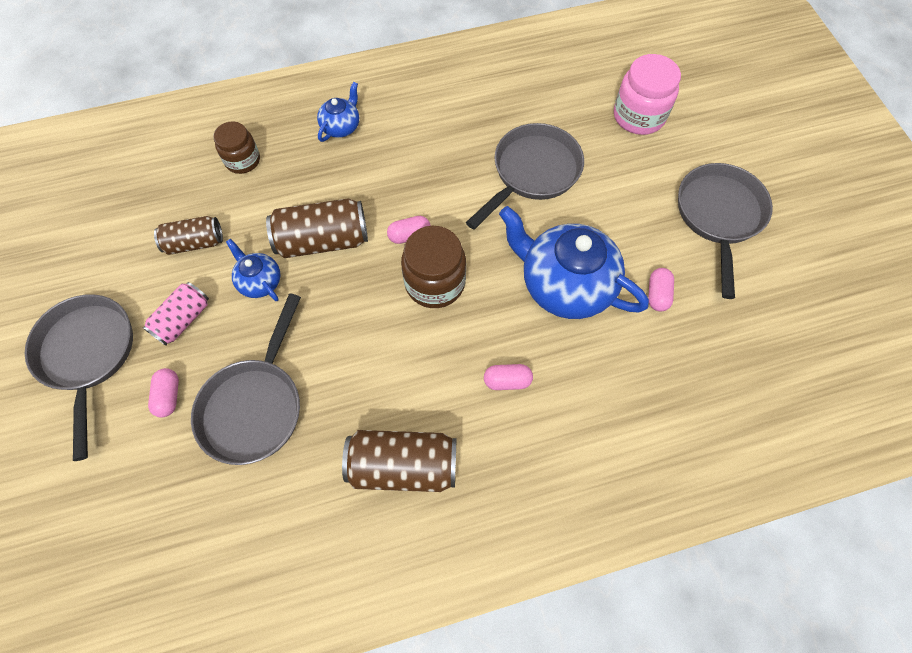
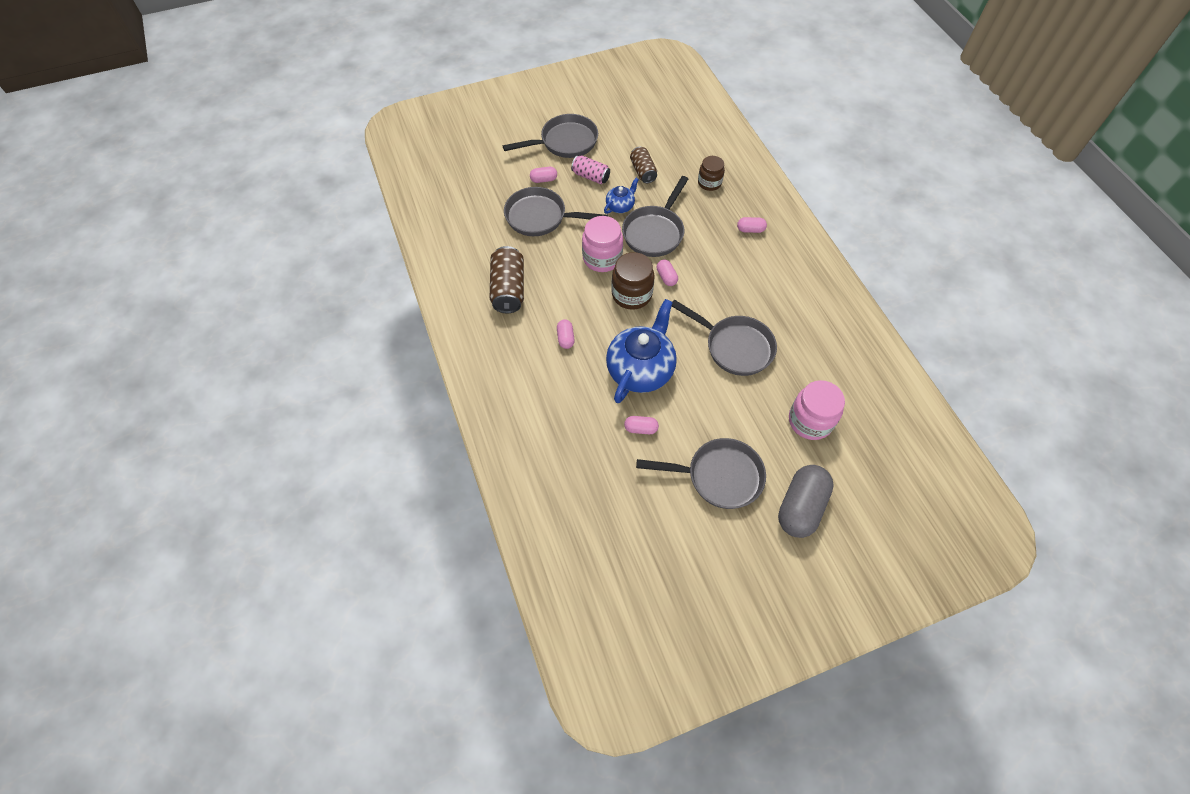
camera: 85 degrees right, 5 degrees down
brown can [266,198,368,258] -> grey pan [622,176,688,257]
blue teapot [317,82,359,142] -> pink capsule [737,217,767,233]
none -> pink jar [582,216,623,272]
none -> grey capsule [778,465,834,538]

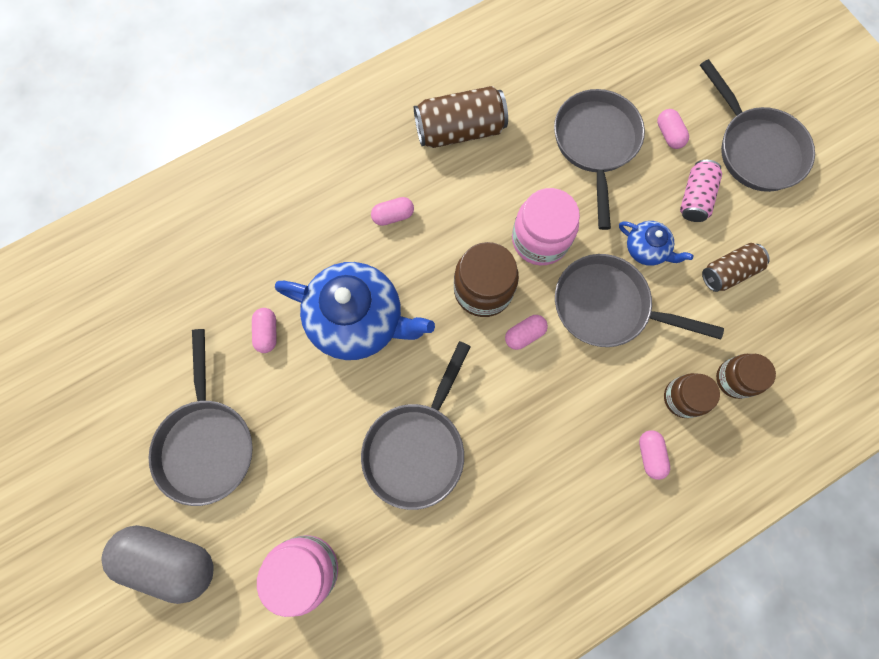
camera: 80 degrees right, 15 degrees up
none -> brown jar [664,373,720,418]

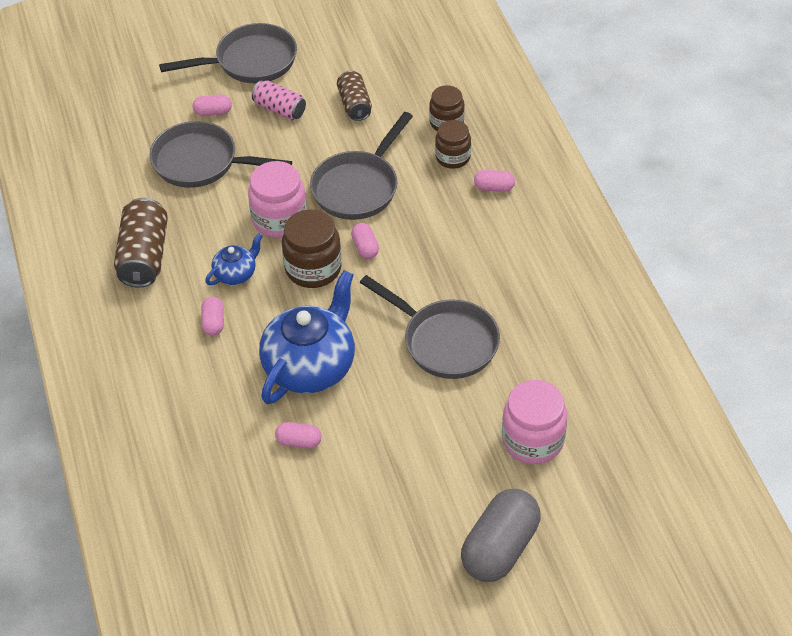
camera: 75 degrees left, 25 degrees down
grey pan [149,329,253,506] -> none
blue teapot [619,221,694,266] -> blue teapot moved to [205,233,263,285]

